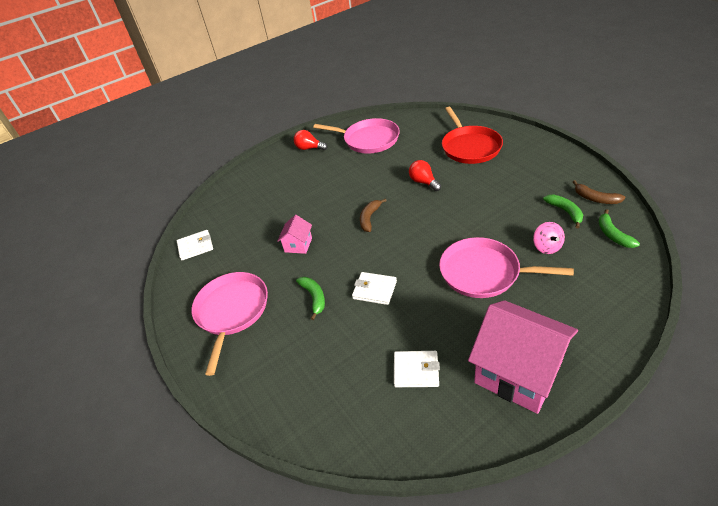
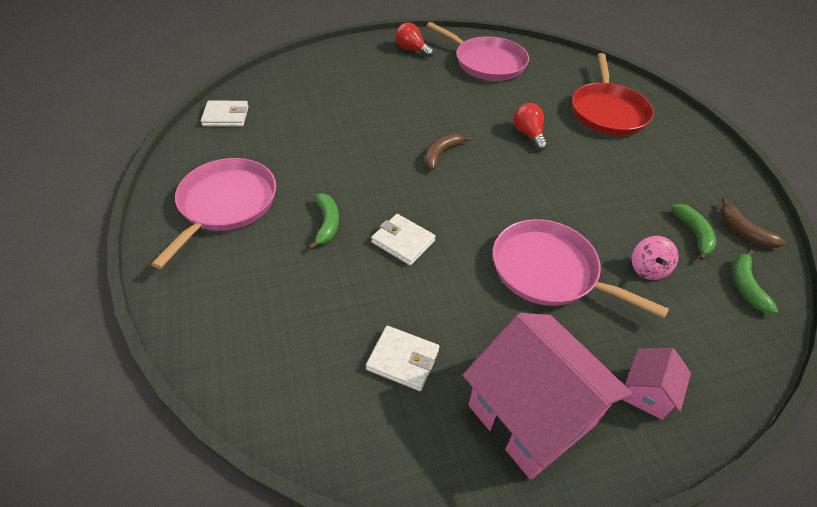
camera: 10 degrees right, 5 degrees up
pink house [278,215,312,254] -> pink house moved to [622,348,691,420]

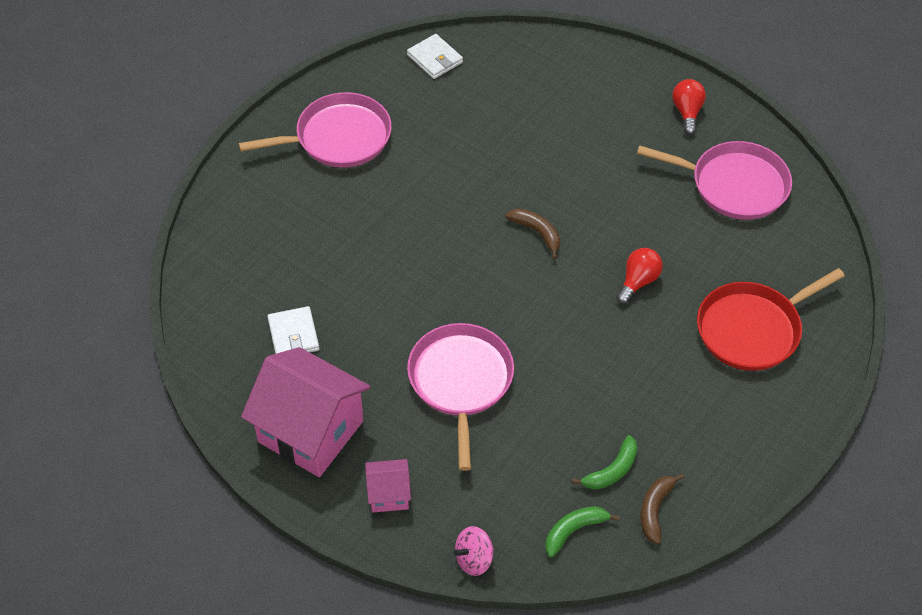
camera: 55 degrees right, 5 degrees up
green banana [308,193,339,250] -> none
white wallet [371,214,436,265] -> none
brown banana [424,134,471,170] -> brown banana turned 45 degrees clockwise [505,209,560,259]
pink pan [427,22,529,81] -> pink pan turned 75 degrees counterclockwise [637,141,792,220]
pink house [463,313,632,479] -> pink house turned 75 degrees counterclockwise [241,347,371,477]
pink spinning top [632,236,679,280] -> pink spinning top moved to [453,526,494,576]

